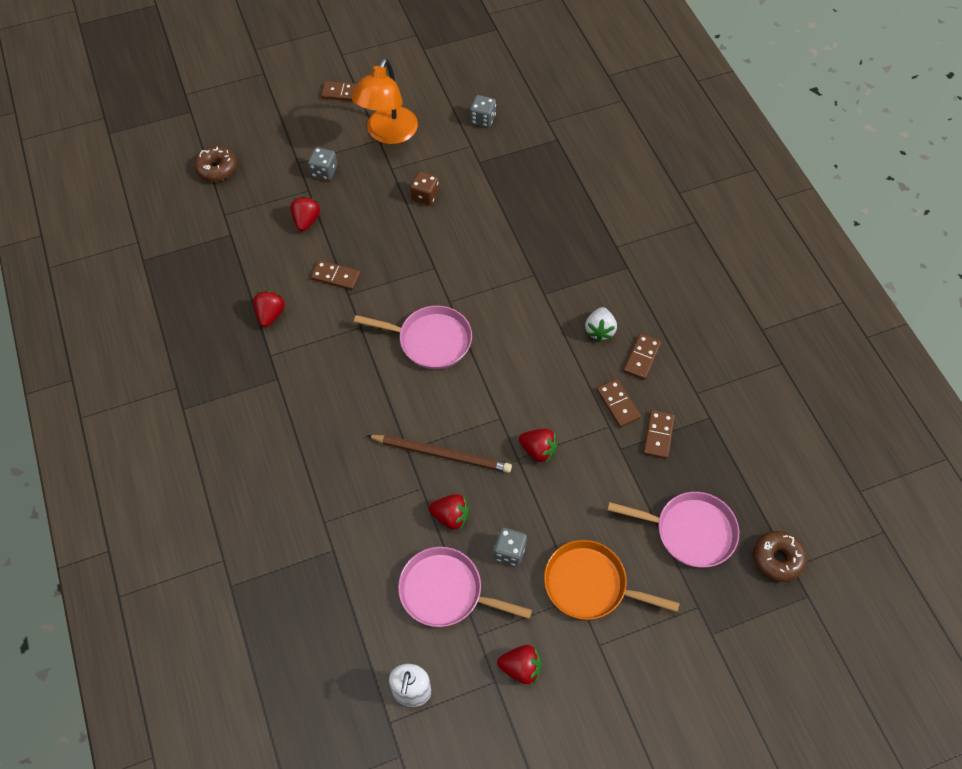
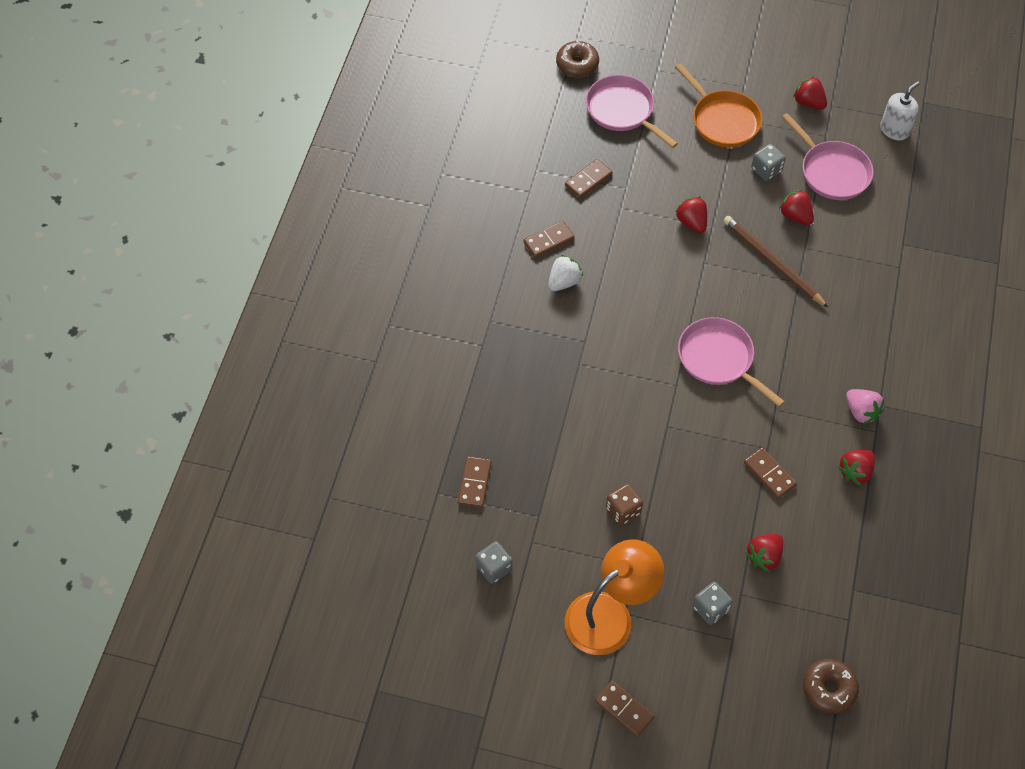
camera: 145 degrees left, 0 degrees up
brown domino [597,379,641,427] -> brown domino moved to [458,456,491,507]
none -> pink strawberry [846,389,884,424]

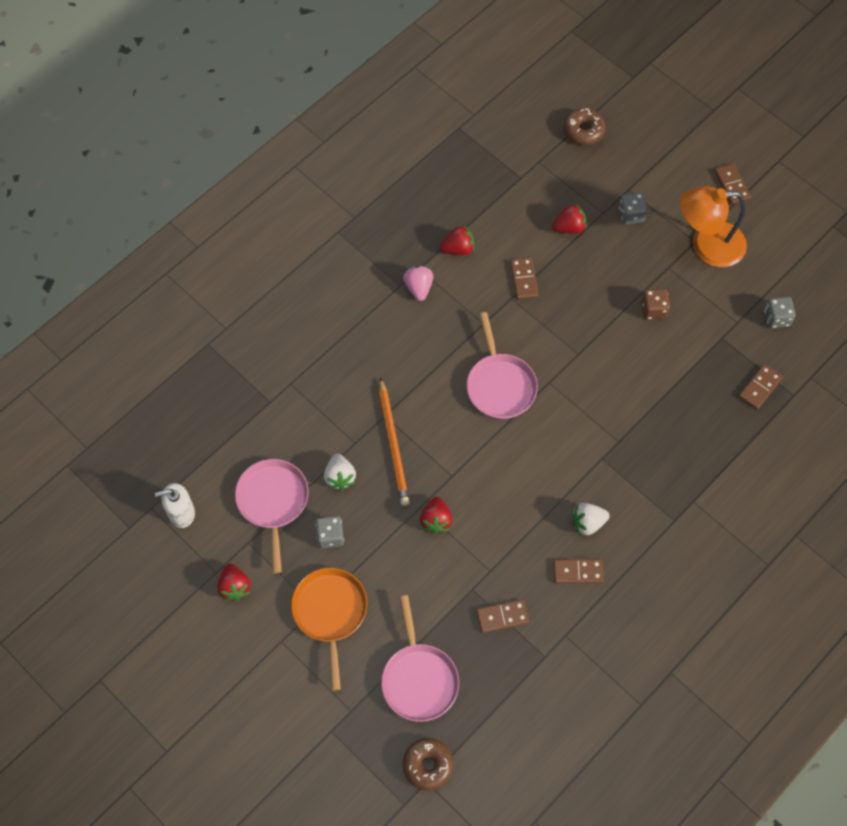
camera: 150 degrees left, 5 degrees up
brown pencil [723,216,829,308] -> orange pencil [379,377,410,506]
red strawberry [779,189,814,225] -> white strawberry [324,454,356,490]

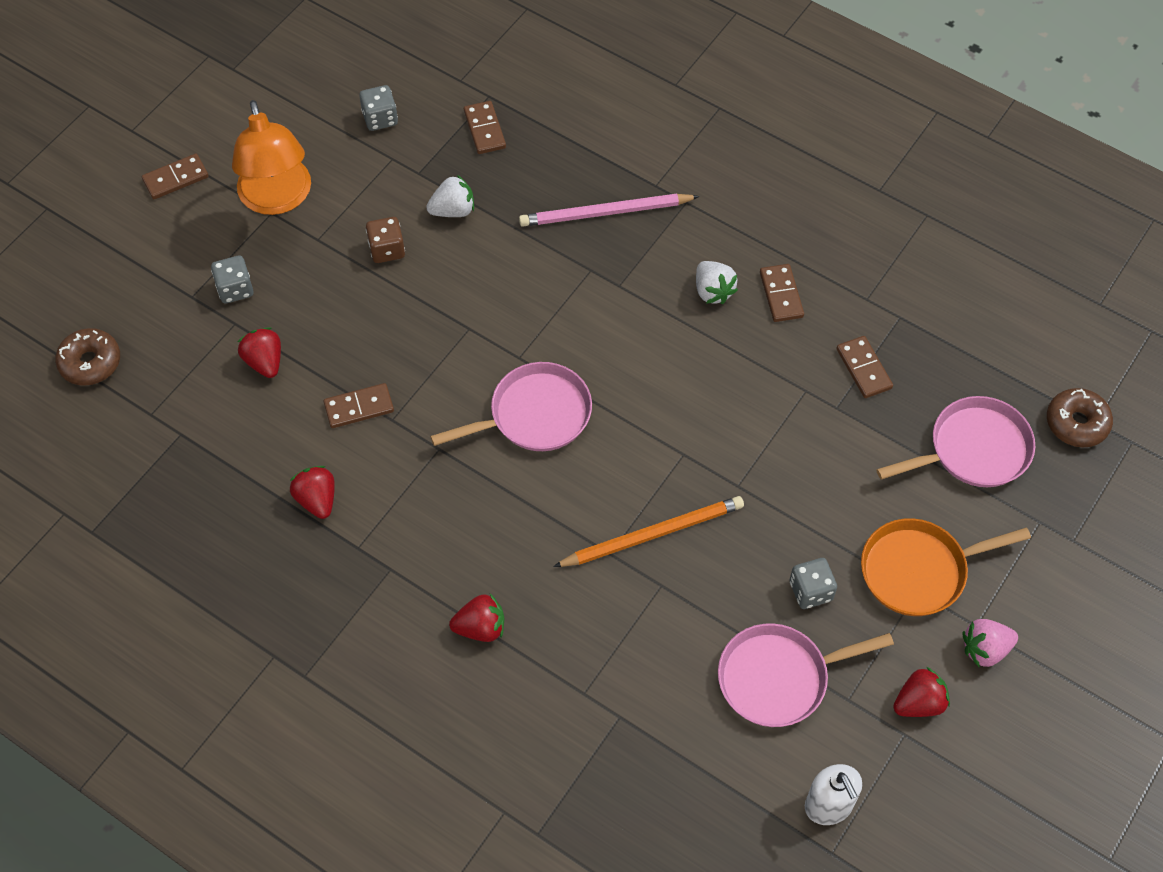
camera: 100 degrees left, 5 degrees down
white strawberry [324,454,356,490] -> white strawberry moved to [426,175,474,217]
pink strawberry [403,266,433,301] -> pink strawberry moved to [962,619,1018,667]
red strawberry [420,497,453,534] -> red strawberry moved to [449,594,504,642]
brown domino [739,364,783,410] -> brown domino turned 45 degrees clockwise [464,101,506,154]
none -> pink pencil [519,194,700,227]

